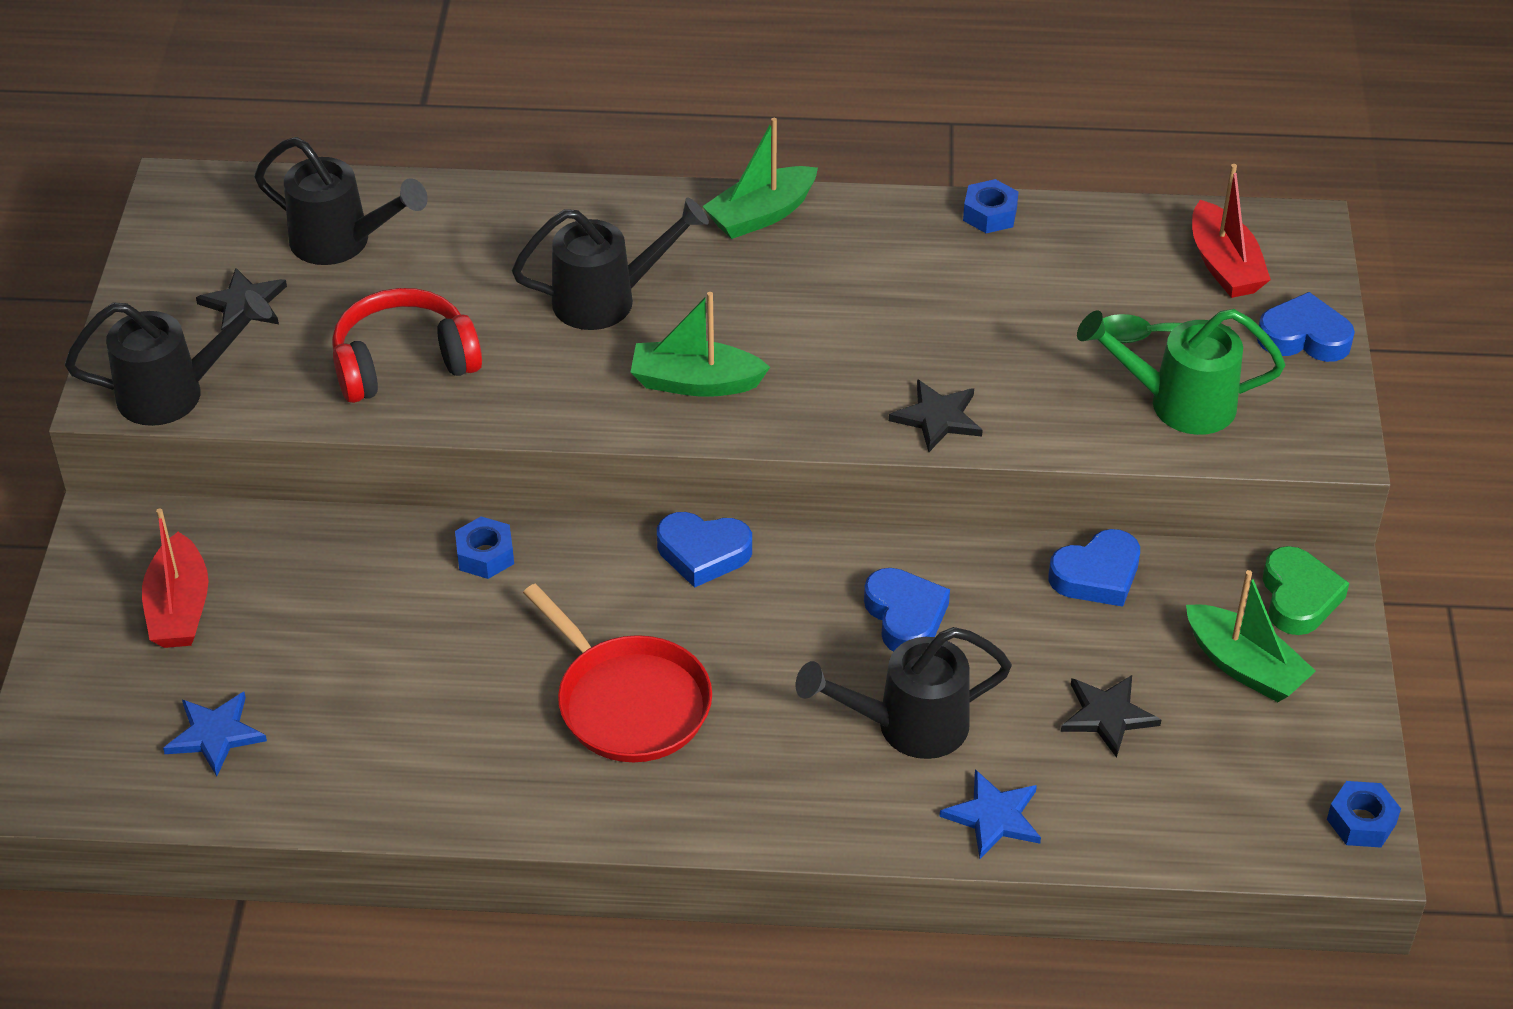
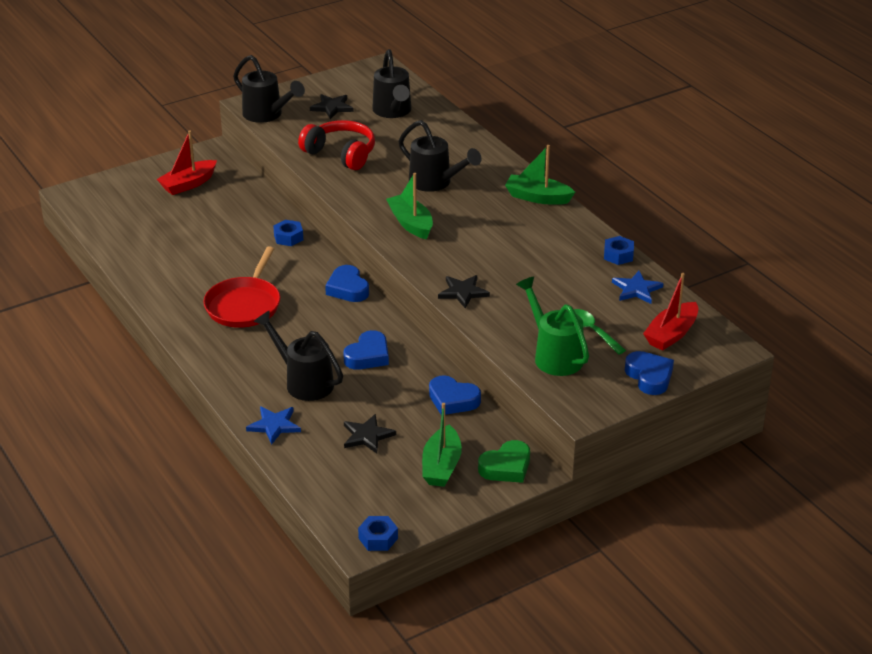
camera: 55 degrees right, 10 degrees down
blue star [163,692,267,776] -> blue star moved to [612,271,664,304]

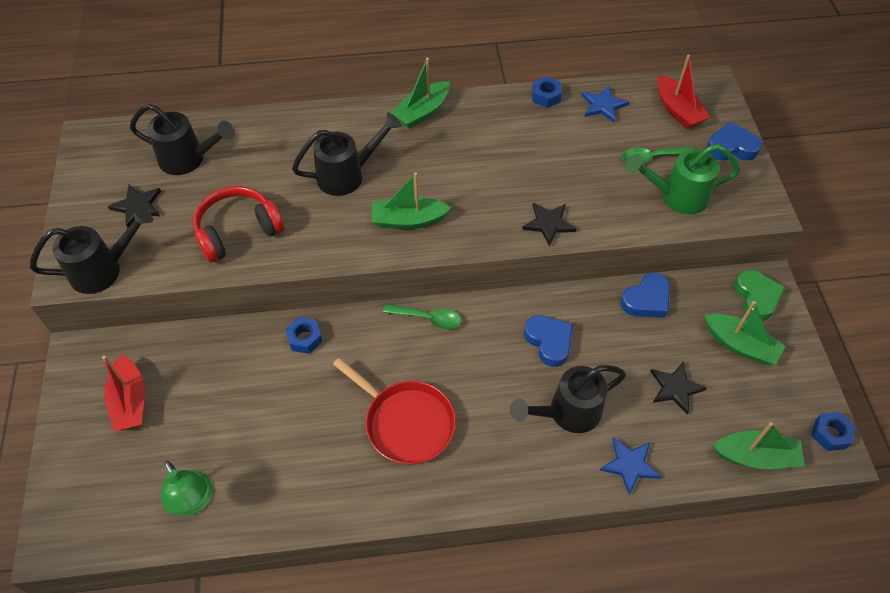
camera: 65 degrees left, 20 degrees up
blue heart [325,265,369,302] -> green spoon [383,304,461,329]
none -> green lamp [161,460,213,516]
none -> green boat [713,422,805,469]

